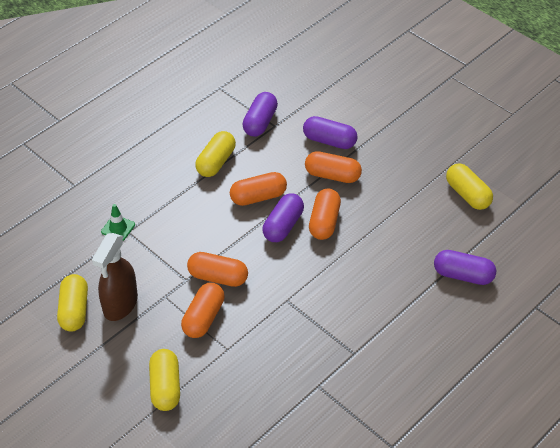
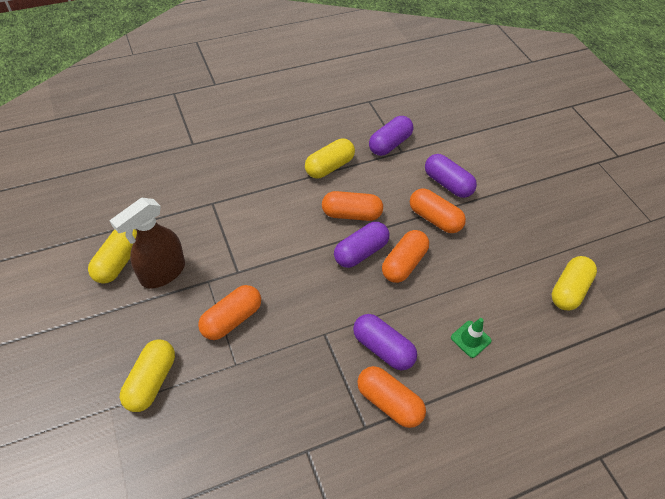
camera: 20 degrees right, 5 degrees up
green traffic cone [101,204,135,241] -> green traffic cone moved to [451,318,492,358]
orange capsule [187,252,248,287] -> orange capsule moved to [357,366,426,428]
purple capsule [434,250,496,285] -> purple capsule moved to [353,314,417,371]
yellow capsule [446,163,493,210] -> yellow capsule turned 45 degrees clockwise [552,256,597,310]

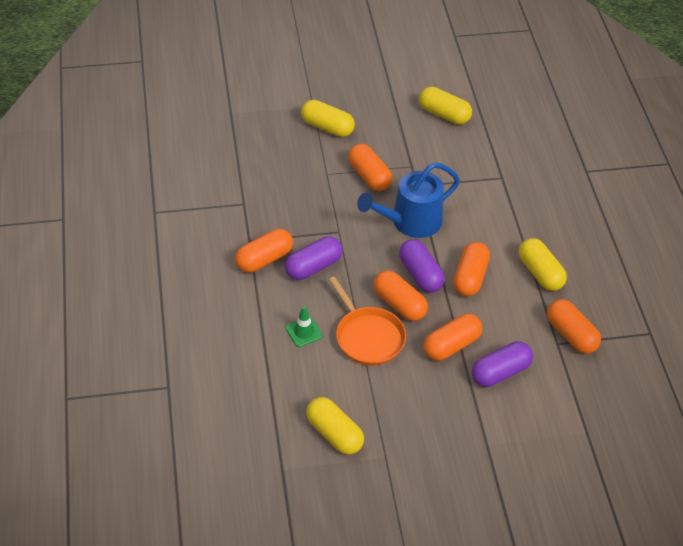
camera: 105 degrees right, 5 degrees down
brown spray bottle [110,198,185,288] -> none
purple capsule [369,116,413,156] -> orange capsule [547,299,601,354]
none -> orange pan [329,277,406,365]
none -> blue watering can [357,163,460,238]

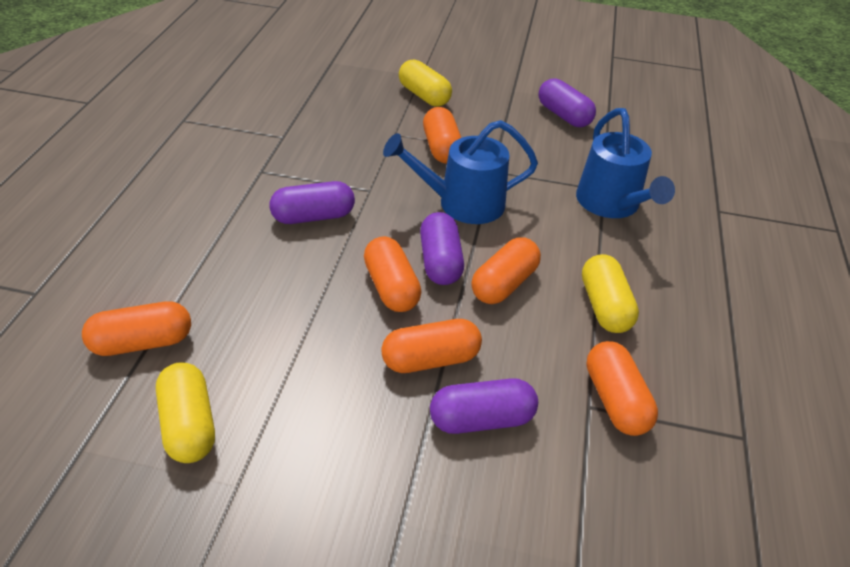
camera: 20 degrees right, 5 degrees down
orange capsule [235,229,293,272] -> orange capsule moved to [82,301,191,356]
green traffic cone [285,306,323,347] -> none
orange pan [329,277,406,365] -> none
yellow capsule [419,87,472,125] -> purple capsule [539,78,596,127]
none -> blue watering can [576,108,675,218]

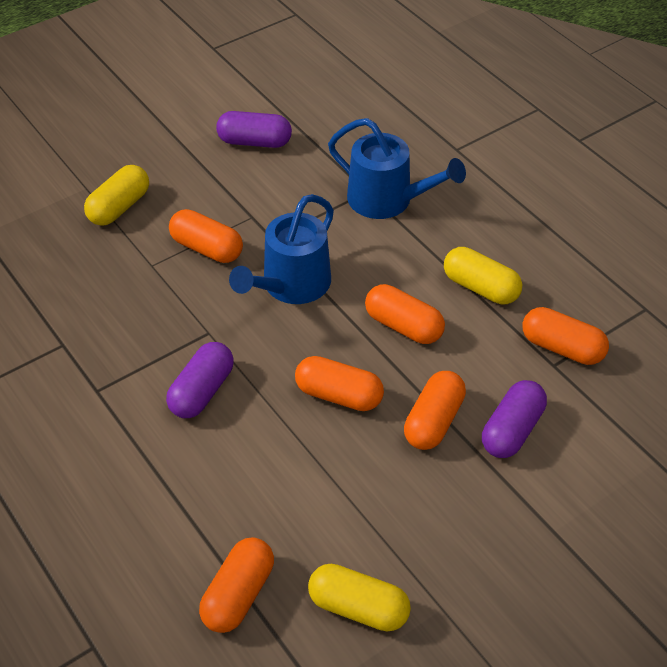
camera: 45 degrees left, 5 degrees up
yellow capsule [399,59,452,107] -> yellow capsule turned 60 degrees counterclockwise [84,165,149,226]
purple capsule [420,212,464,285] -> none
orange capsule [471,237,541,304] -> orange capsule turned 45 degrees counterclockwise [365,284,445,344]

